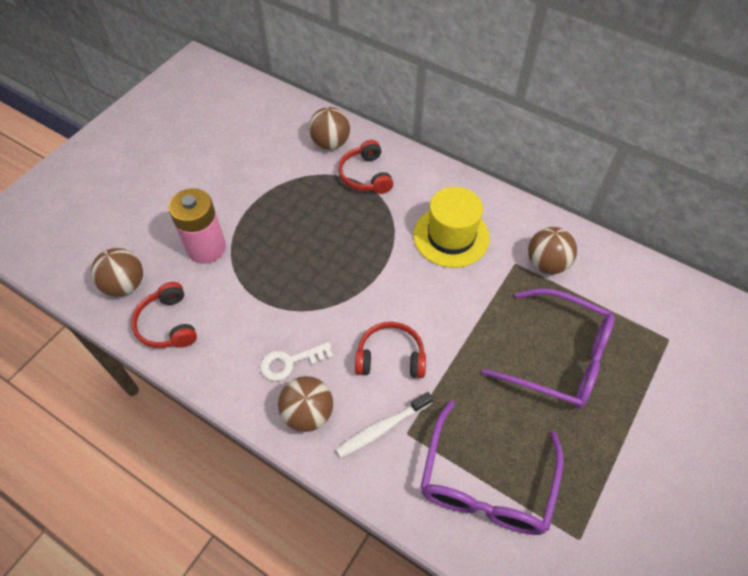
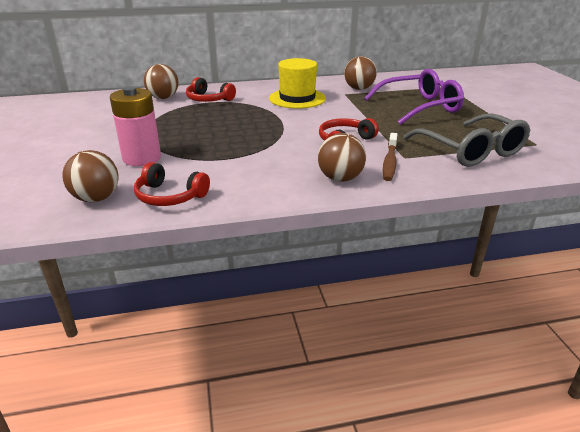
camera: 45 degrees left, 25 degrees down
white key [260,342,333,381] -> none
white toothbrush [336,392,433,458] -> brown toothbrush [383,133,398,181]
purple glasses [421,400,564,535] -> grey glasses [403,113,530,167]

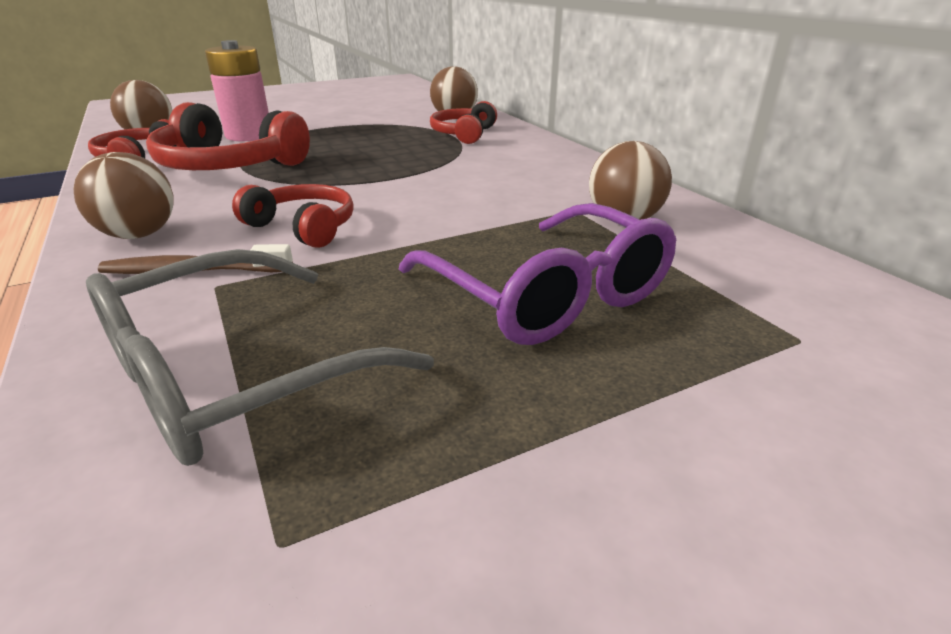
camera: 75 degrees right, 0 degrees up
yellow hat [269,58,326,109] -> none
none -> red headphones [146,102,310,170]

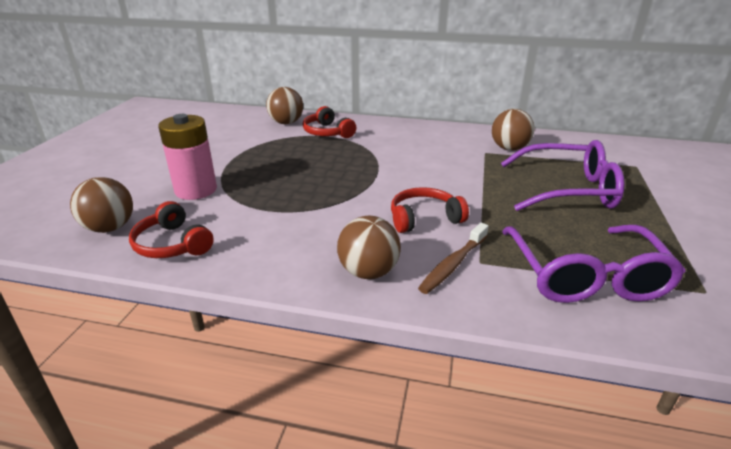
camera: 50 degrees left, 0 degrees up
grey glasses [86,249,434,466] -> purple glasses [502,225,686,303]
red headphones [146,102,310,170] -> none

